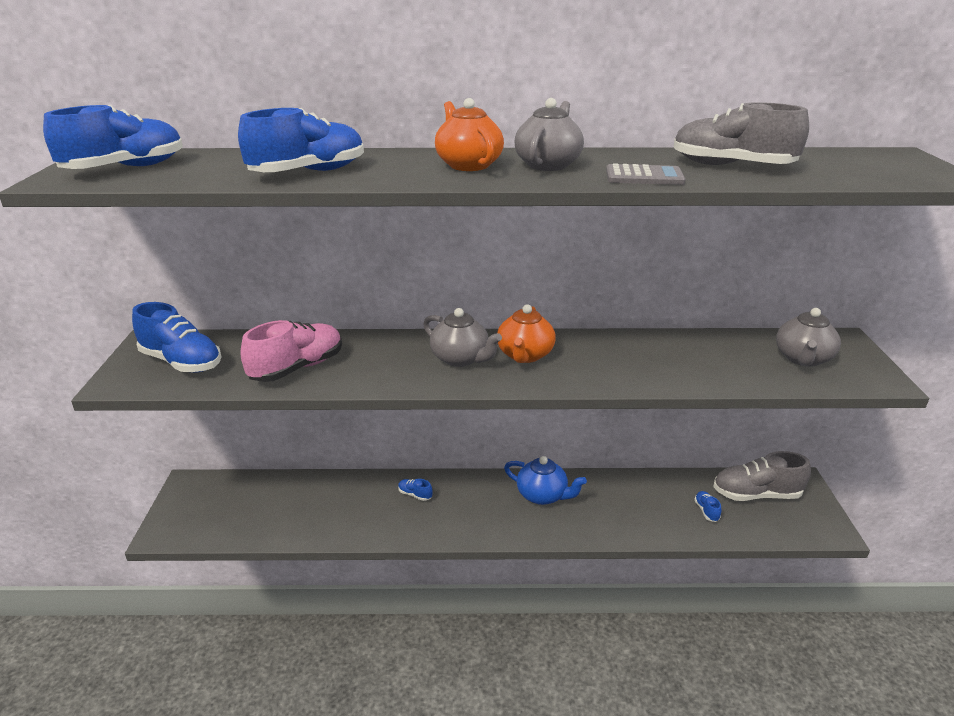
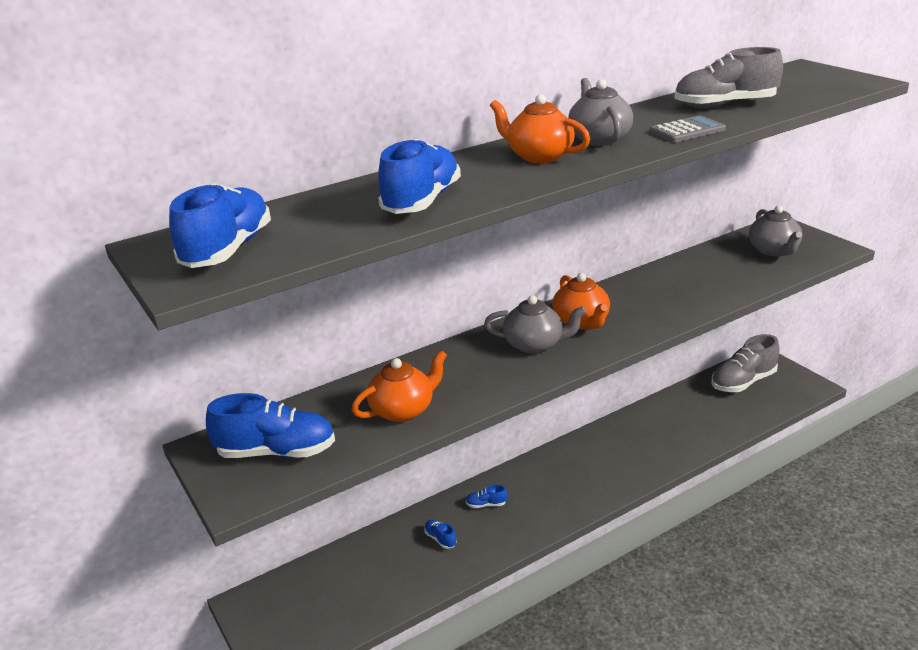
camera: 30 degrees left, 0 degrees up
pink shoe [241,320,342,382] -> orange teapot [352,350,447,422]
blue teapot [504,456,587,505] -> none
blue shoe [694,491,721,522] -> blue shoe moved to [424,520,456,549]

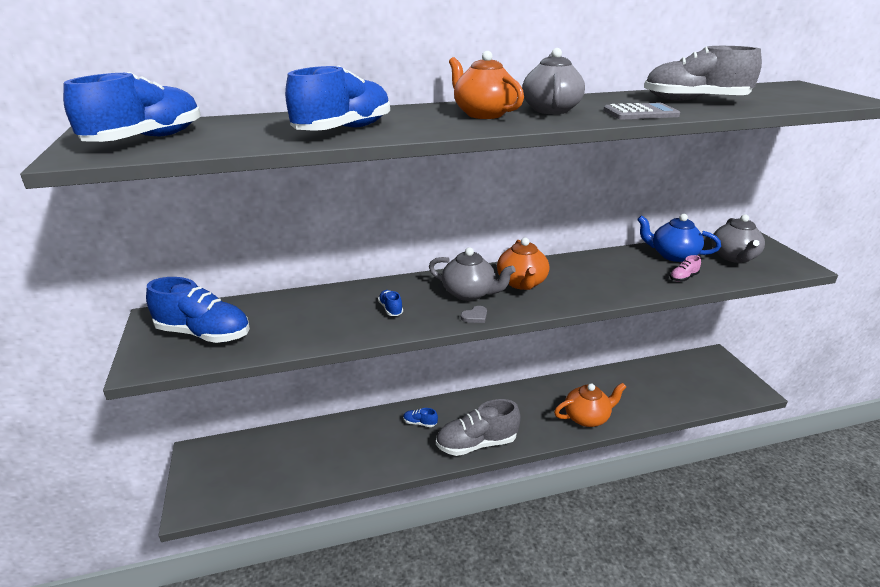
camera: 15 degrees right, 0 degrees up
orange teapot [352,350,447,422] -> orange teapot moved to [554,383,626,427]
blue shoe [424,520,456,549] -> blue shoe moved to [378,290,403,316]
grey shoe [711,334,780,392] -> grey shoe moved to [436,399,521,456]
none -> grey heart [461,306,487,323]
none -> blue teapot [637,214,721,262]
none -> pink shoe [670,255,701,282]

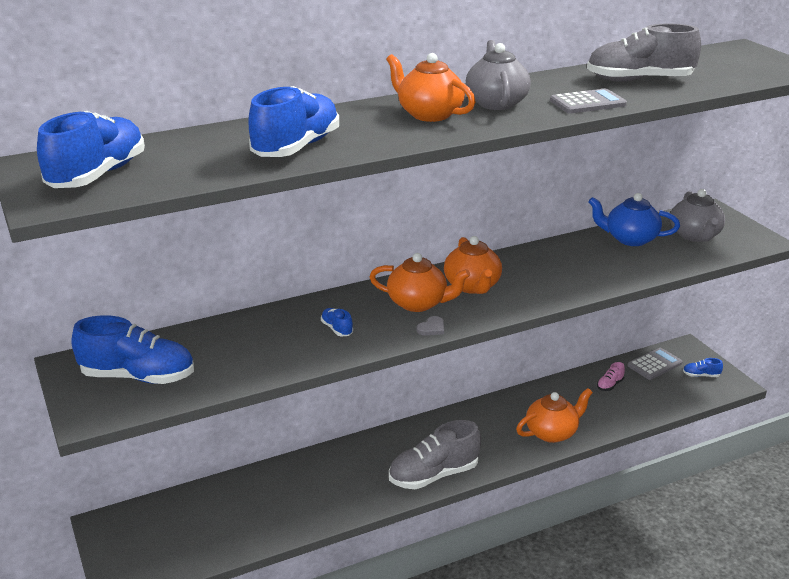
camera: 10 degrees left, 0 degrees up
blue shoe [403,408,438,427] -> blue shoe moved to [683,358,723,377]
grey teapot [429,247,516,301] -> orange teapot [370,253,470,312]
pink shoe [670,255,701,282] -> pink shoe moved to [597,362,625,391]
none -> grey calculator [627,348,683,380]

